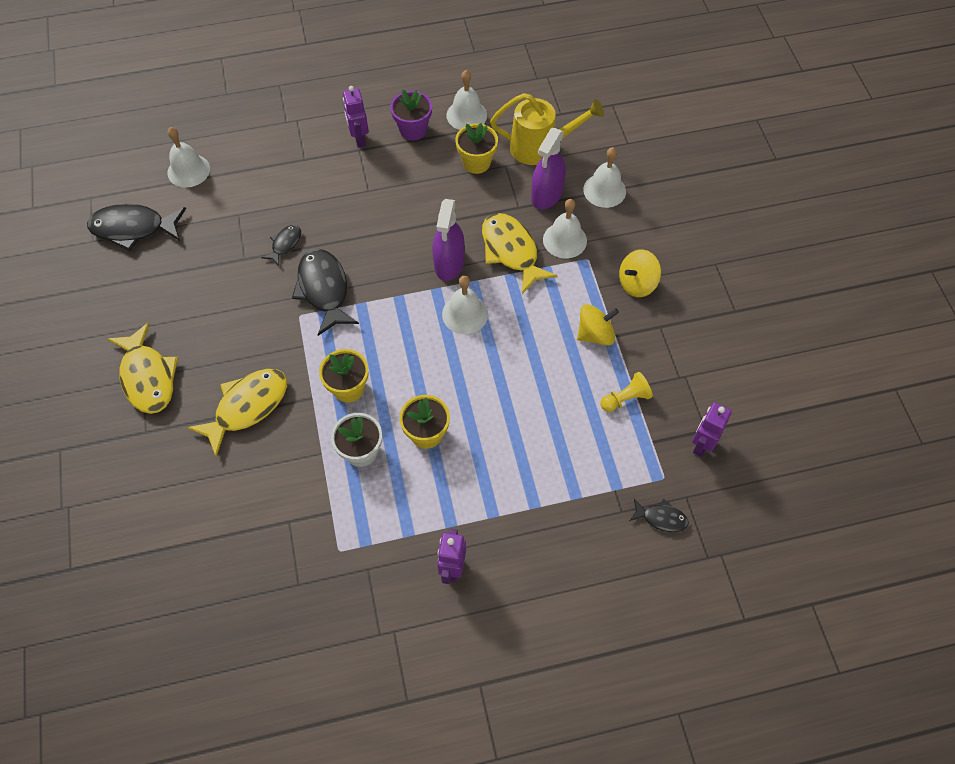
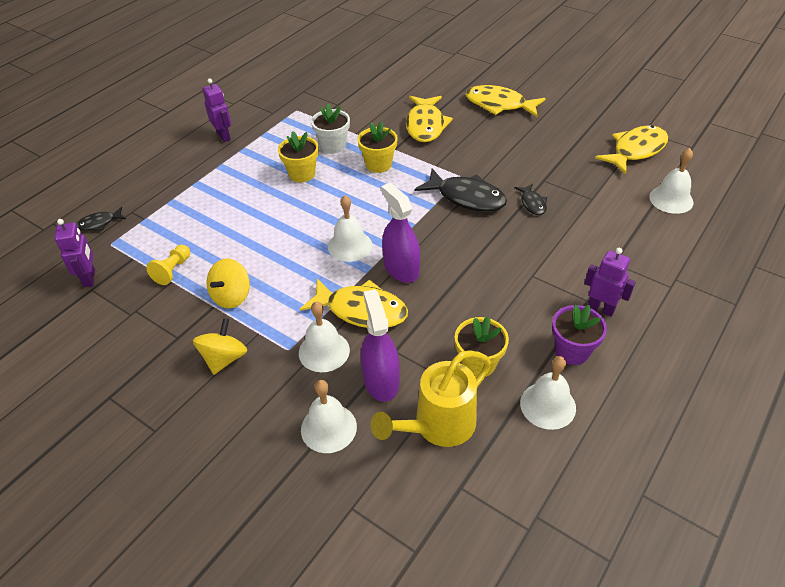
camera: 140 degrees right, 15 degrees down
black fish [87,204,186,251] -> yellow fish [595,125,668,175]

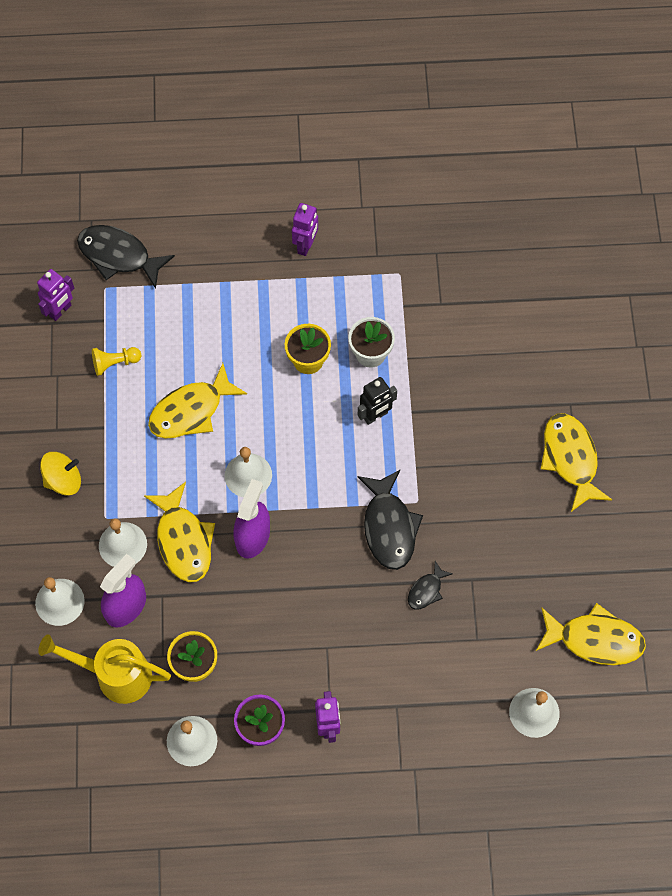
camera: 50 degrees right, 20 degrees up
black fish [76,207,126,231] -> black fish [77,225,175,289], size x1.94
yellow spinning top [206,259,250,308] -> none
yellow flower pot [357,122,398,173] -> black robot [358,377,397,425]
yellow fish [406,96,453,142] -> yellow fish moved to [148,363,247,439]

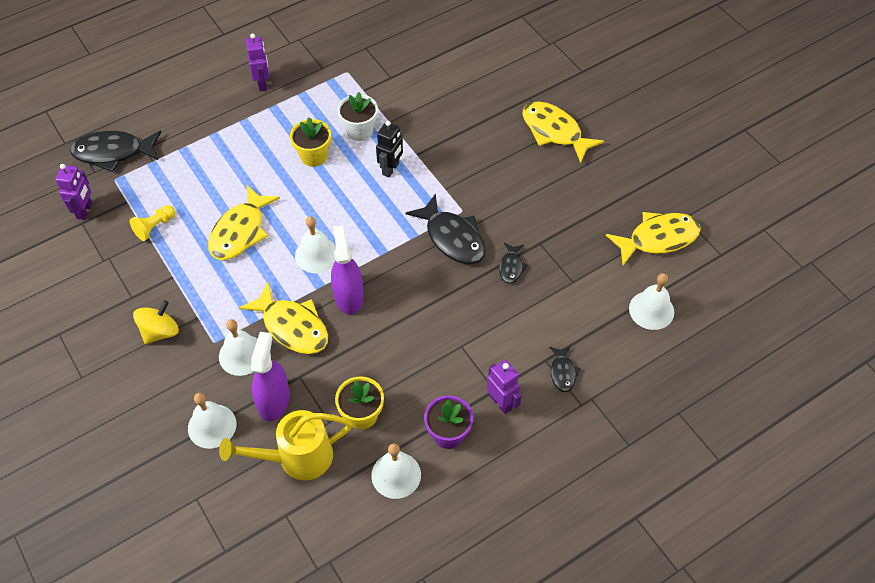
camera: 30 degrees left, 10 degrees down
none -> black fish [549,346,581,392]

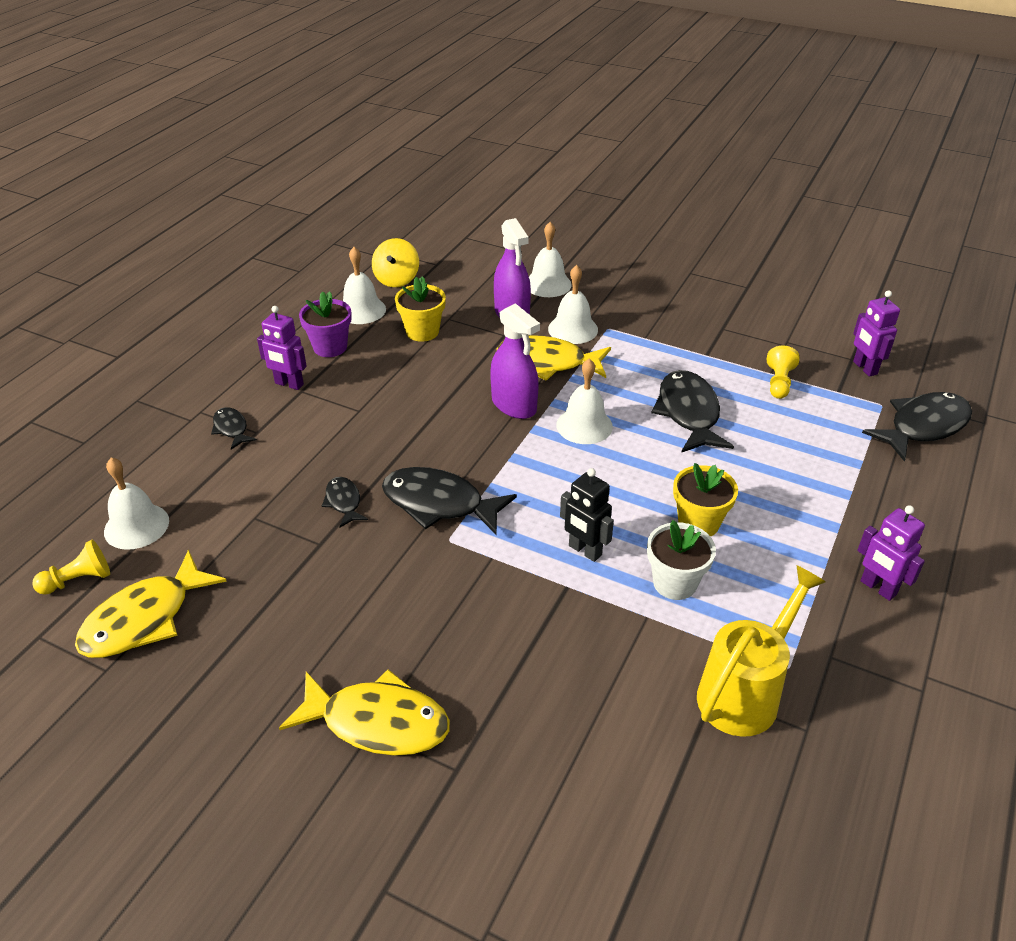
camera: 150 degrees right, 15 degrees down
yellow spinning top [133,300,179,344] -> yellow spinning top moved to [372,238,419,287]
yellow fish [208,185,280,260] -> black fish [651,370,734,453]
yellow watering can [219,410,352,480] -> yellow watering can moved to [697,565,826,737]
black robot [376,121,403,177] -> black robot turned 45 degrees counterclockwise [560,468,614,562]
none -> yellow pawn [32,540,110,595]

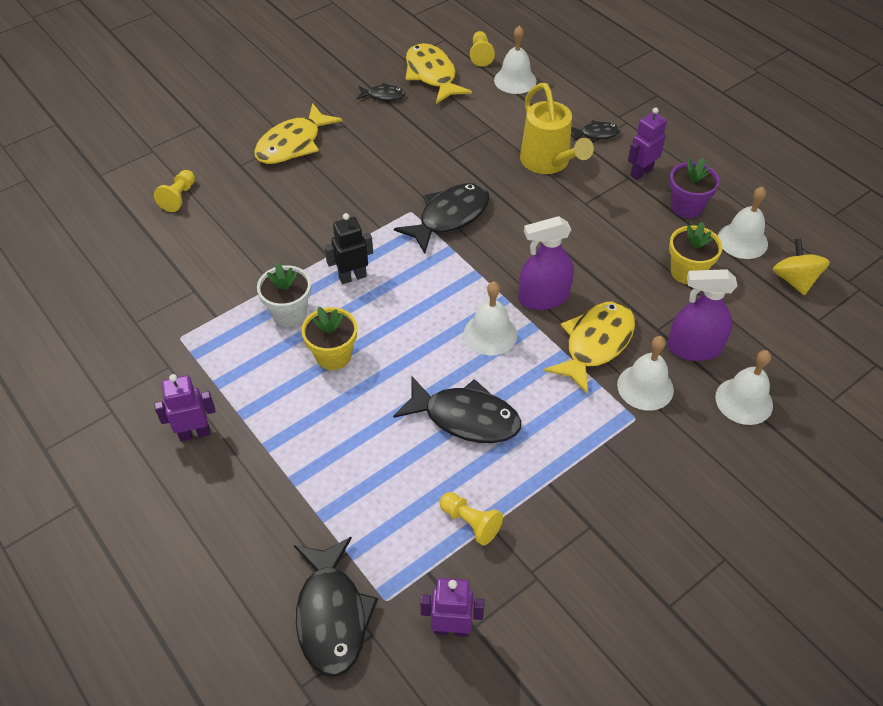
camera: 115 degrees right, 10 degrees up
black fish [322,477,368,528] -> black fish moved to [357,83,406,101]
yellow spinning top [372,238,419,287] -> yellow spinning top turned 45 degrees clockwise [773,238,830,295]
yellow watering can [697,565,826,737] -> yellow watering can moved to [520,83,594,174]
none -> yellow pawn [154,170,195,212]

